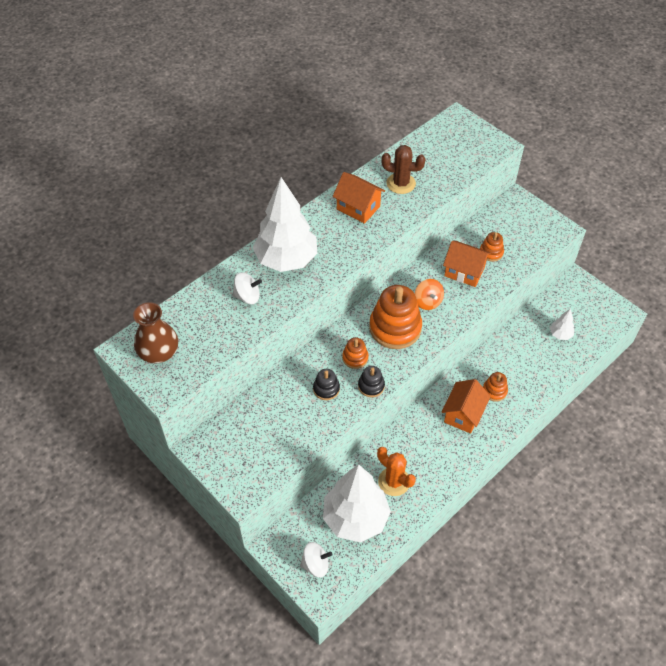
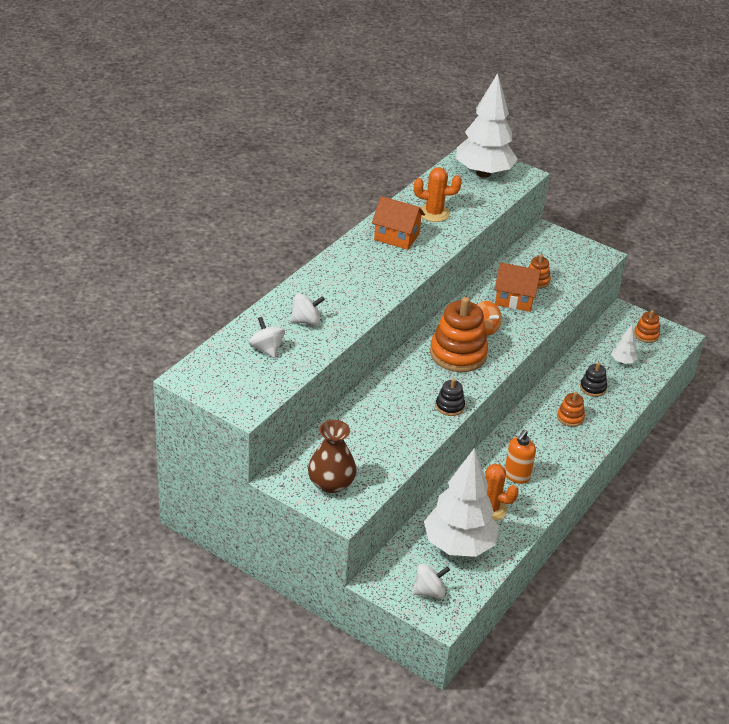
camera: 15 degrees left, 15 degrees down
brown vase [133,302,178,363] -> brown vase moved to [308,420,356,493]
white tree [253,177,317,272] -> white tree moved to [456,73,517,178]
black stacking toy [313,369,340,400] -> black stacking toy moved to [580,362,607,397]
orange stacking toy [342,338,368,369] -> orange stacking toy moved to [634,310,660,343]
brown cactus [381,145,425,194] -> orange cactus [414,167,462,222]
orange house [442,379,491,434] -> none
none -> white spinning top [249,317,285,358]
none -> orange soap dispenser [505,430,536,484]

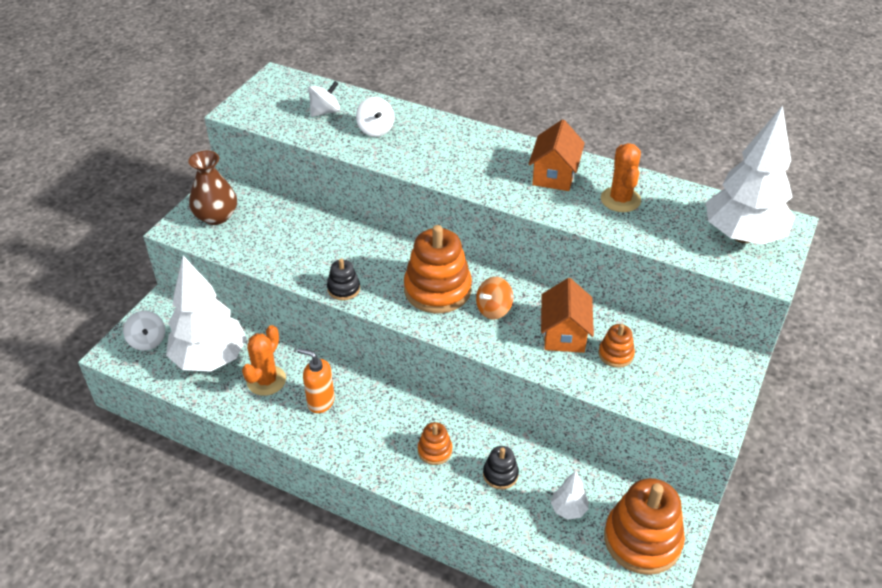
camera: 85 degrees right, 5 degrees up
orange stacking toy [634,310,660,343] -> orange stacking toy [604,478,685,575], size x2.06

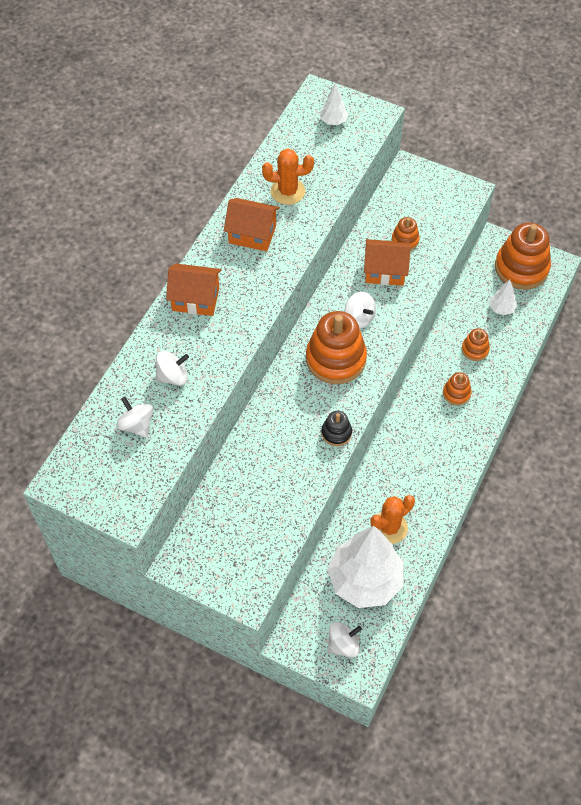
camera: 90 degrees left, 15 degrees up
brown vase [188,151,237,225] -> none
orange cactus [242,325,286,396] -> orange cactus turned 60 degrees counterclockwise [371,495,415,544]
orange soap dispenser [297,348,335,413] -> none
orange spinning top [476,277,513,319] -> white spinning top [345,292,376,328]
black stacking toy [483,446,519,489] -> orange stacking toy [462,328,490,361]
white tree [706,105,795,244] -> white tree [320,83,348,125], size x0.42
none -> orange house [166,264,222,316]

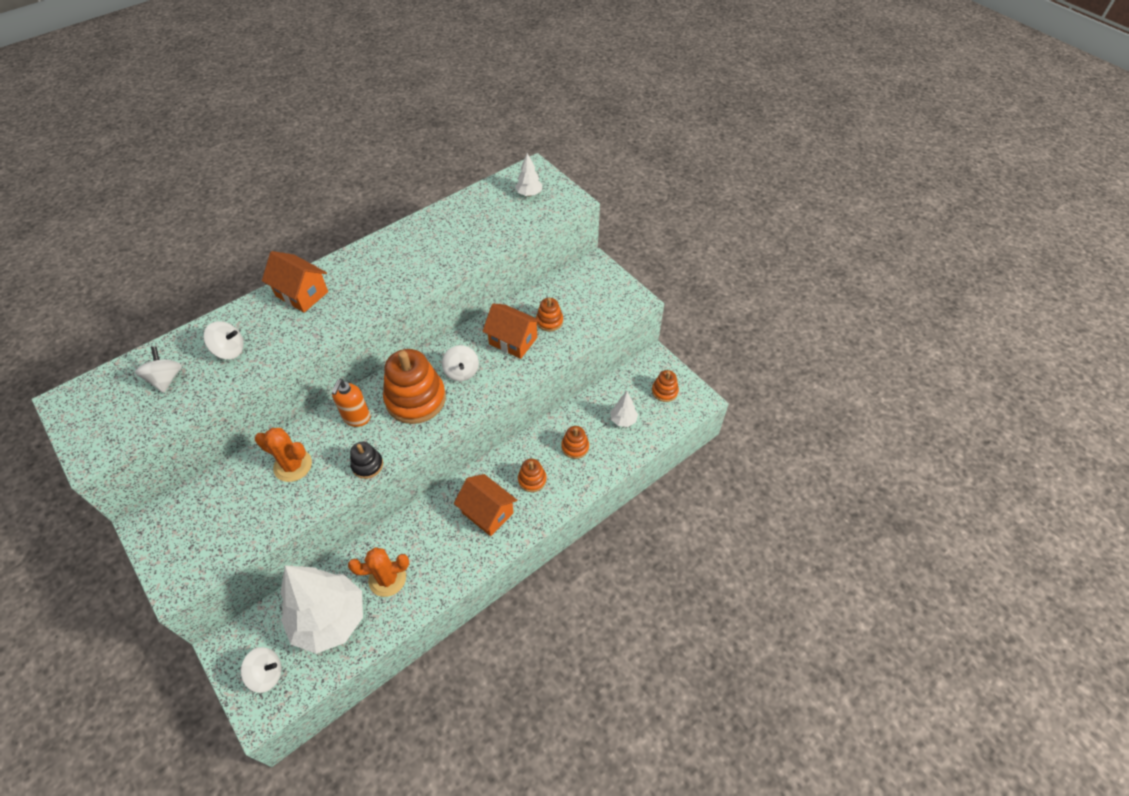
camera: 25 degrees right, 5 degrees down
orange house [224,198,280,251] -> orange house moved to [454,474,517,536]
orange cactus [262,149,314,205] -> orange cactus moved to [255,428,312,482]
orange stacking toy [495,223,551,290] -> orange stacking toy [652,370,679,402], size x0.49
none -> orange soap dispenser [332,379,370,427]

